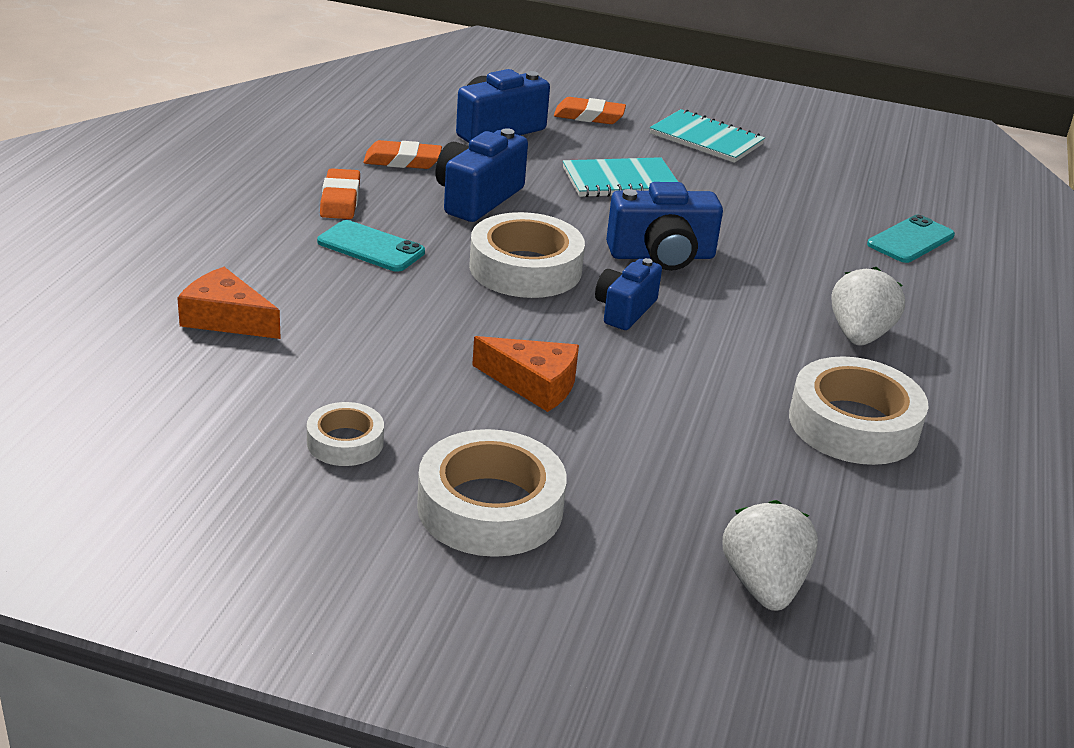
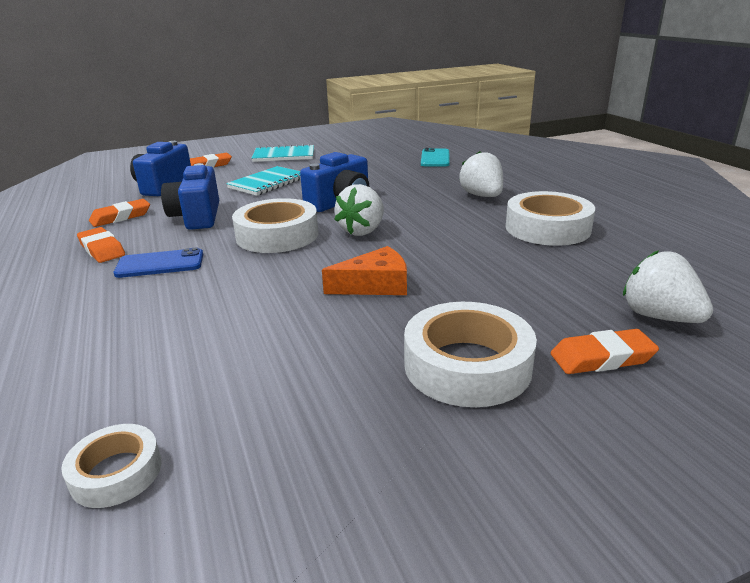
camera: 35 degrees left, 5 degrees down
orange cheese [177,267,281,339] -> none
white tape [307,402,384,466] -> white tape moved to [61,424,162,508]
turquoise phone [317,220,425,272] -> blue phone [114,248,203,278]
blue camera [595,258,662,330] -> white strawberry [334,184,384,236]
none -> orange eraser [551,329,659,374]

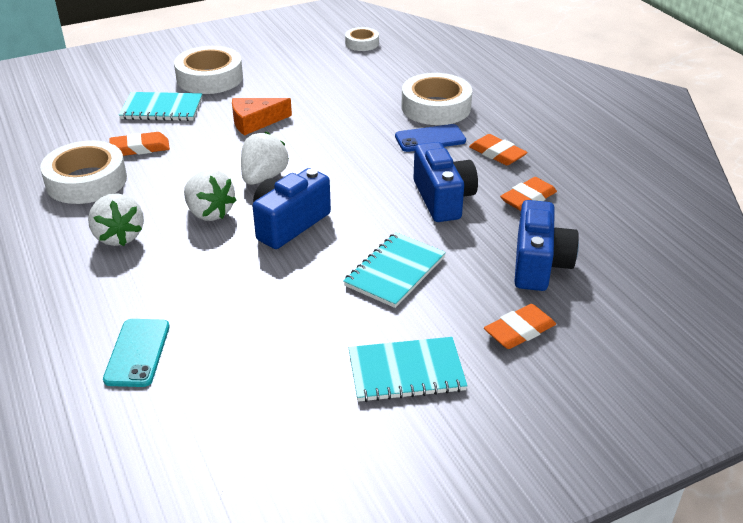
camera: 175 degrees right, 10 degrees up
white tape [232,198,318,253] -> white tape moved to [401,73,472,125]
orange eraser [551,329,659,374] -> orange eraser moved to [109,132,170,156]
white strawberry [623,250,713,323] -> white strawberry moved to [184,170,236,221]
none -> turquoise notebook [119,92,202,121]

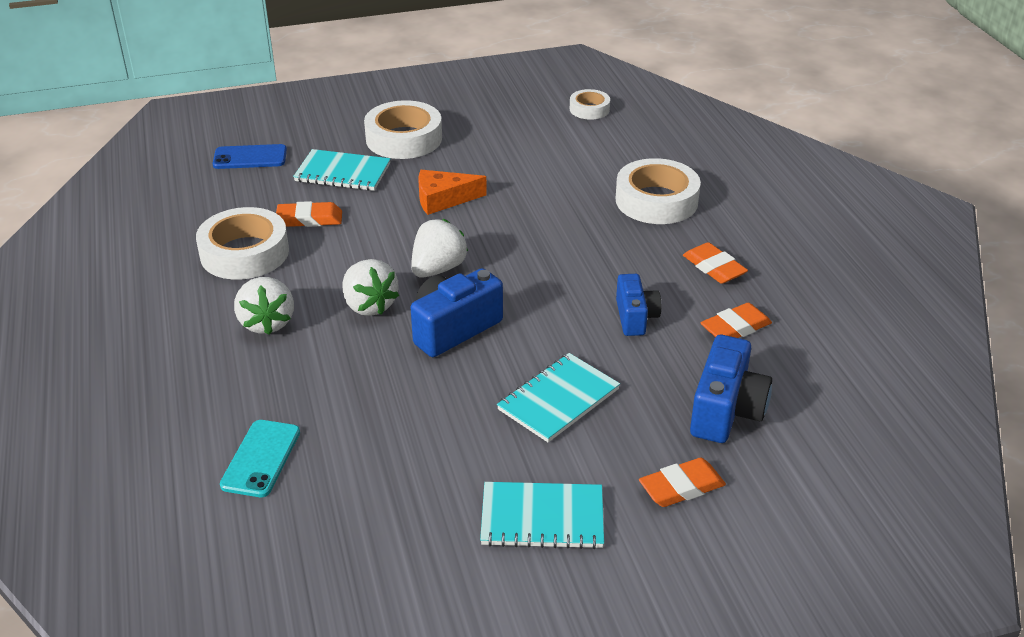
camera: 10 degrees right, 0 degrees up
blue phone [395,124,466,152] -> blue phone moved to [213,144,287,169]
blue camera [413,142,478,222] -> blue camera [616,274,661,336], size x0.66

